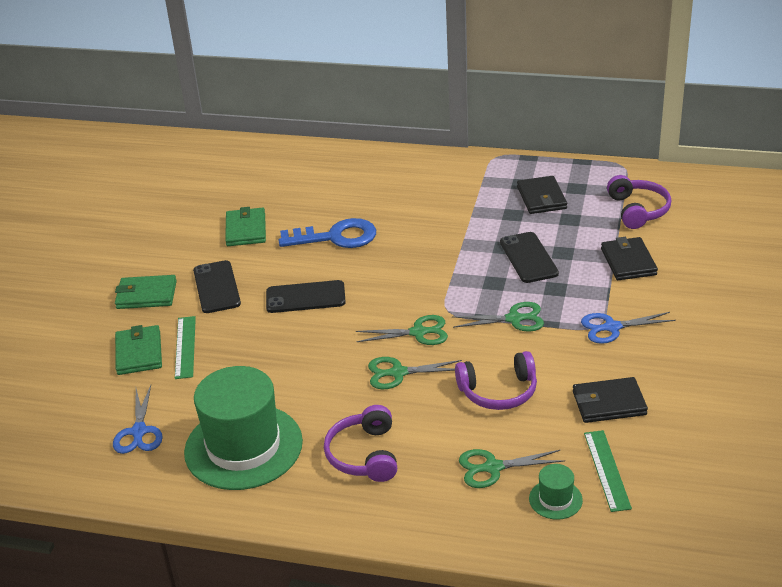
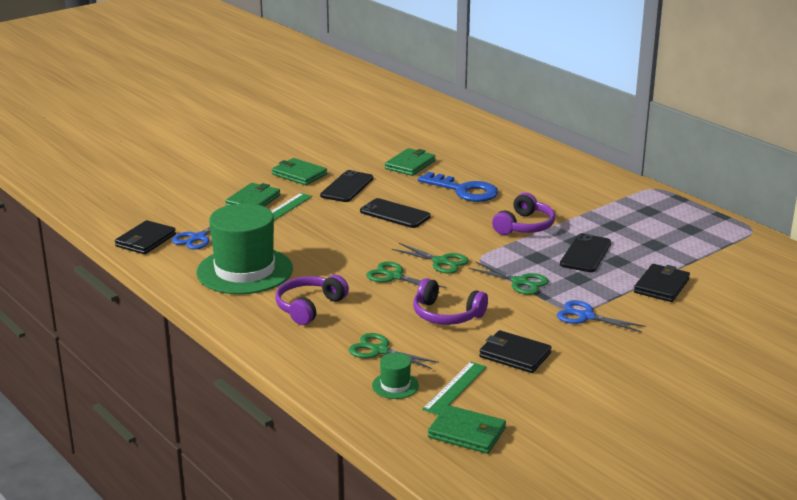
camera: 35 degrees right, 10 degrees down
black wallet [517,176,567,214] -> black wallet moved to [115,220,176,254]
purple headphones [607,175,671,229] -> purple headphones moved to [492,193,555,235]
none -> green wallet [428,405,506,454]

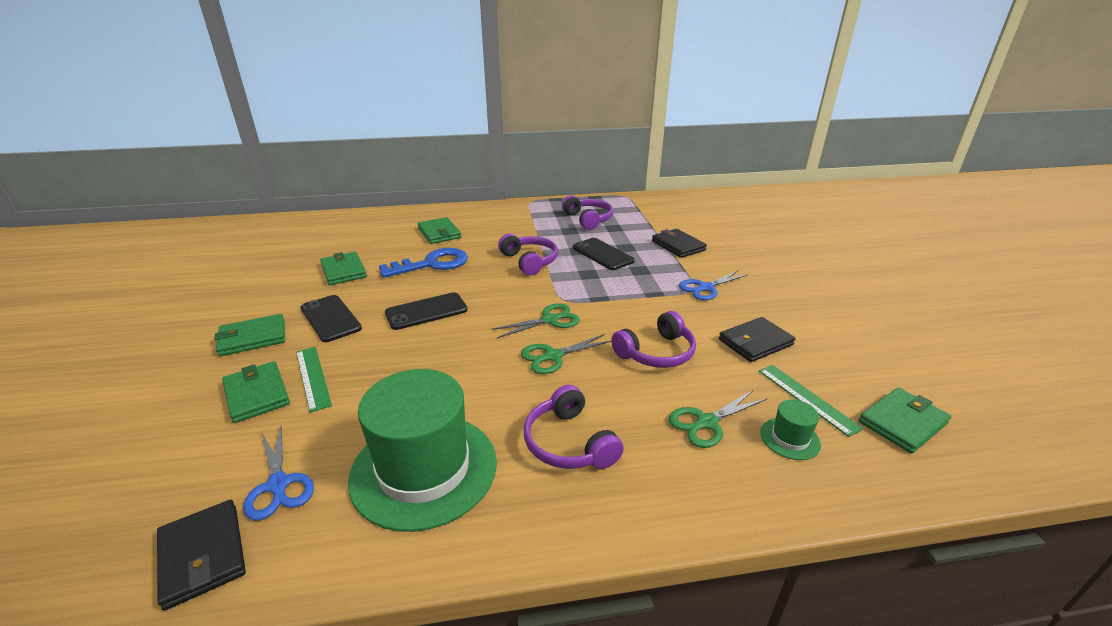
camera: 60 degrees left, 5 degrees up
green scissors [468,262,549,295] -> none
none -> green wallet [418,217,461,244]
none -> purple headphones [562,195,613,230]

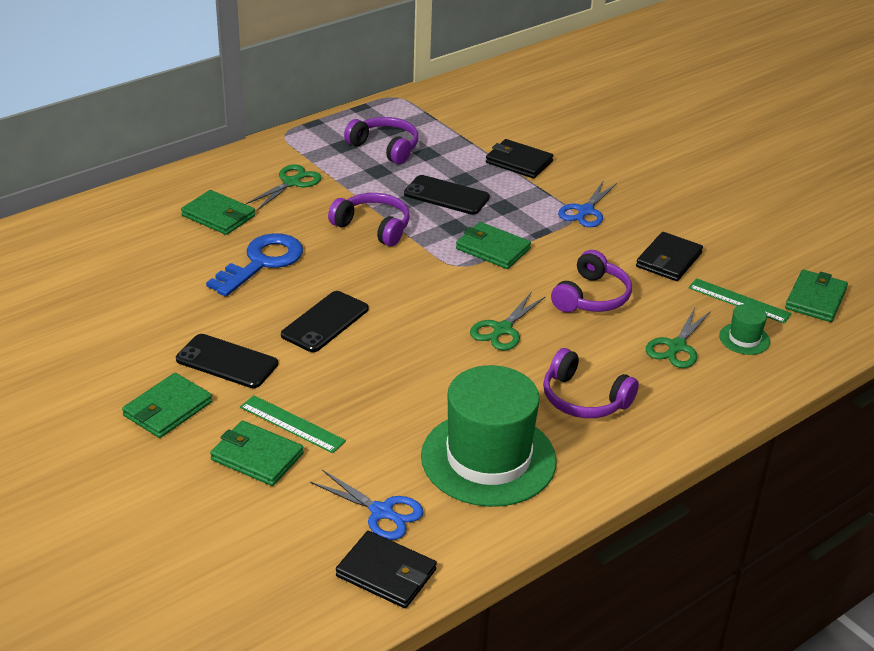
camera: 30 degrees left, 5 degrees up
green wallet [320,252,367,285] -> green wallet moved to [456,222,531,269]
green scissors [492,303,580,338] -> green scissors moved to [246,164,321,210]

